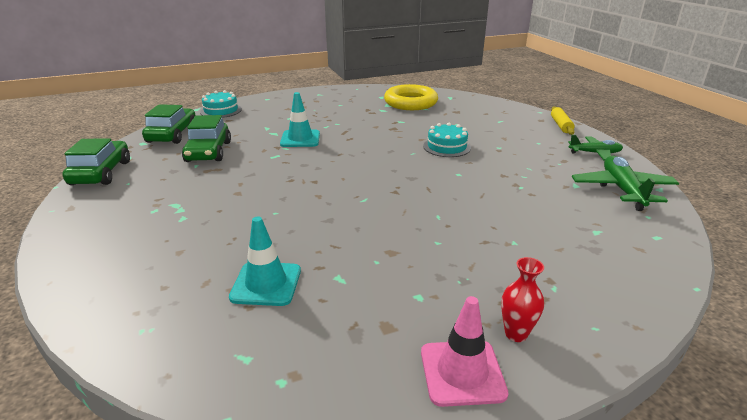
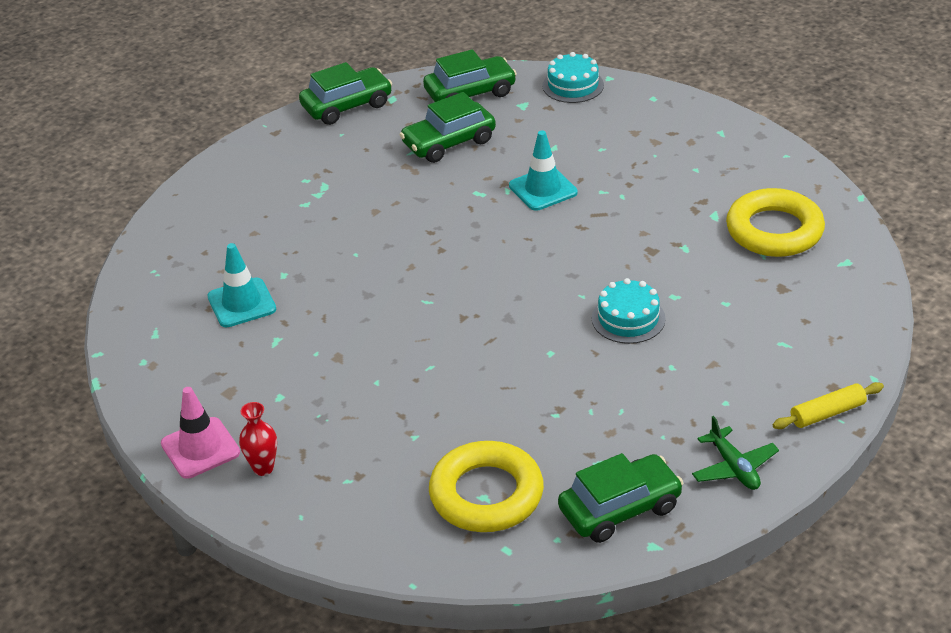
camera: 65 degrees right, 10 degrees up
green plane [572,156,679,211] -> green car [558,453,683,543]
none -> yellow ring [429,441,544,532]

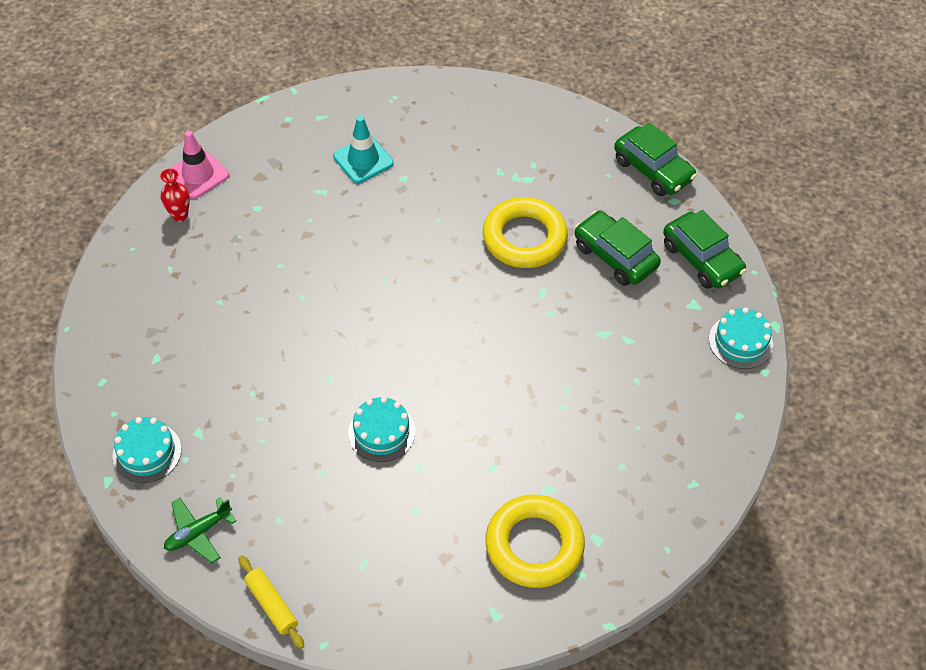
camera: 75 degrees right, 15 degrees up
yellow ring [429,441,544,532] -> yellow ring moved to [483,197,568,268]
turquoise traffic cone [509,131,578,211] -> none
green car [558,453,683,543] -> turquoise cake [113,417,181,483]

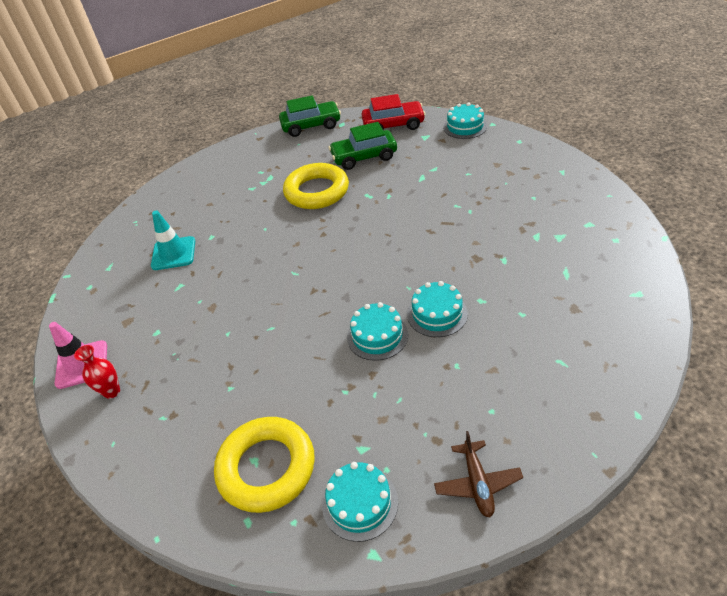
camera: 55 degrees left, 10 degrees down
green plane [164,497,236,563] -> brown plane [434,431,523,518]
yellow rolling pin [238,555,304,649] -> none
yellow ring [486,495,585,588] -> yellow ring moved to [214,417,315,513]
green car [663,210,747,289] -> red car [361,94,426,130]
none -> turquoise cake [347,302,408,361]

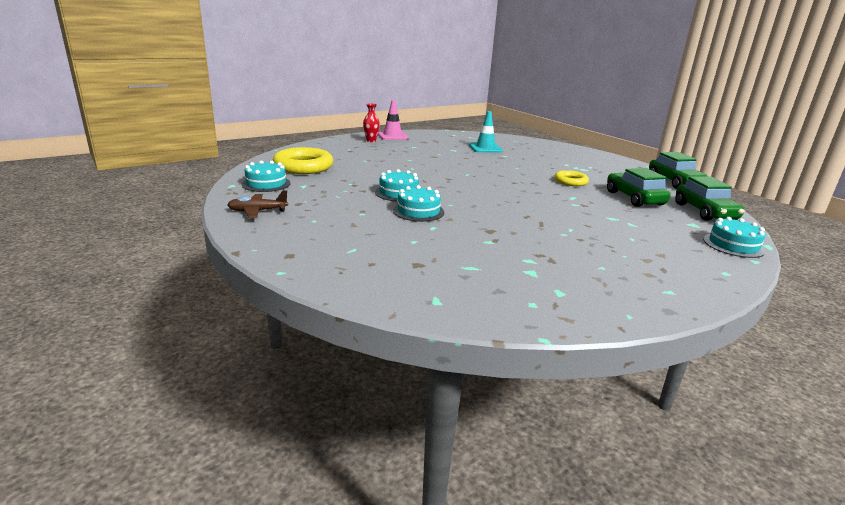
camera: 80 degrees right, 20 degrees down
yellow ring [283,163,349,209] -> yellow ring [554,170,589,186], size x0.57
red car [361,94,426,130] -> green car [675,177,745,221]

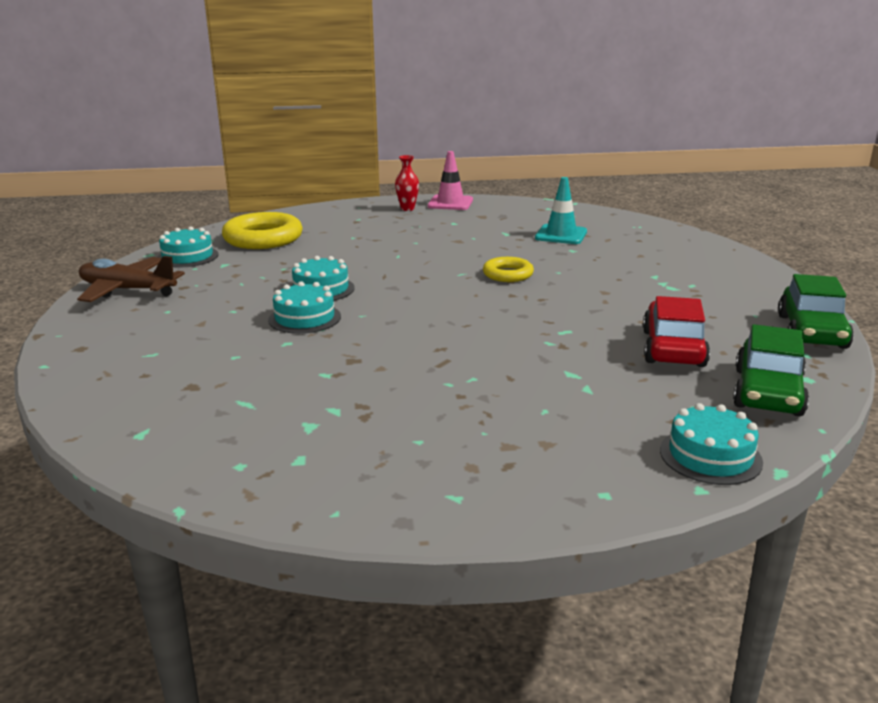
camera: 30 degrees right, 0 degrees up
brown plane [227,191,288,218] -> brown plane [77,256,185,302], size x1.56
yellow ring [554,170,589,186] -> yellow ring moved to [483,257,534,282]
green car [607,168,671,207] -> red car [643,296,710,367]

